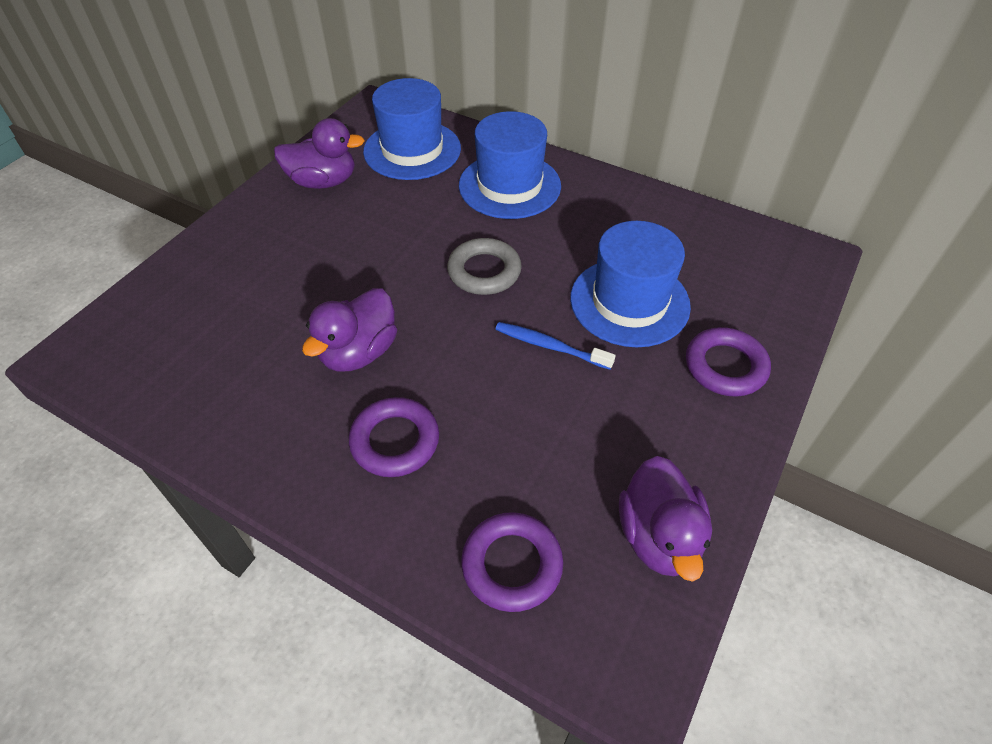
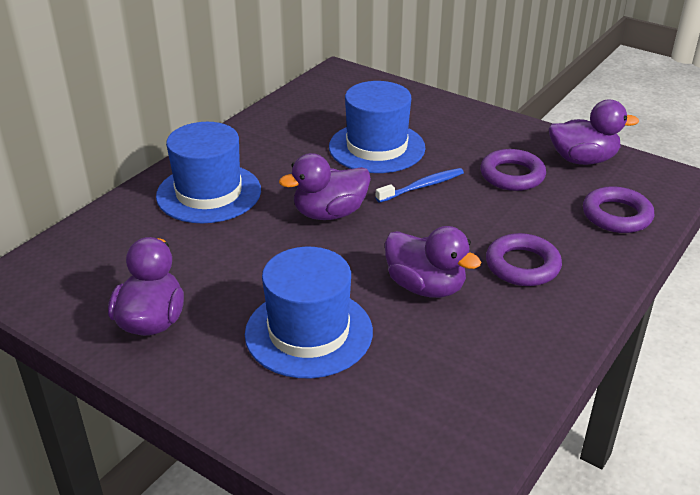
camera: 85 degrees left, 15 degrees down
blue hat [363,78,461,180] -> blue hat moved to [245,247,373,378]
grey ring [447,238,522,295] -> purple duck [279,153,371,220]
blue toothbrush [495,322,616,370] -> blue toothbrush turned 150 degrees counterclockwise [375,168,464,203]
purple ring [686,327,771,397] -> purple ring moved to [480,149,546,191]

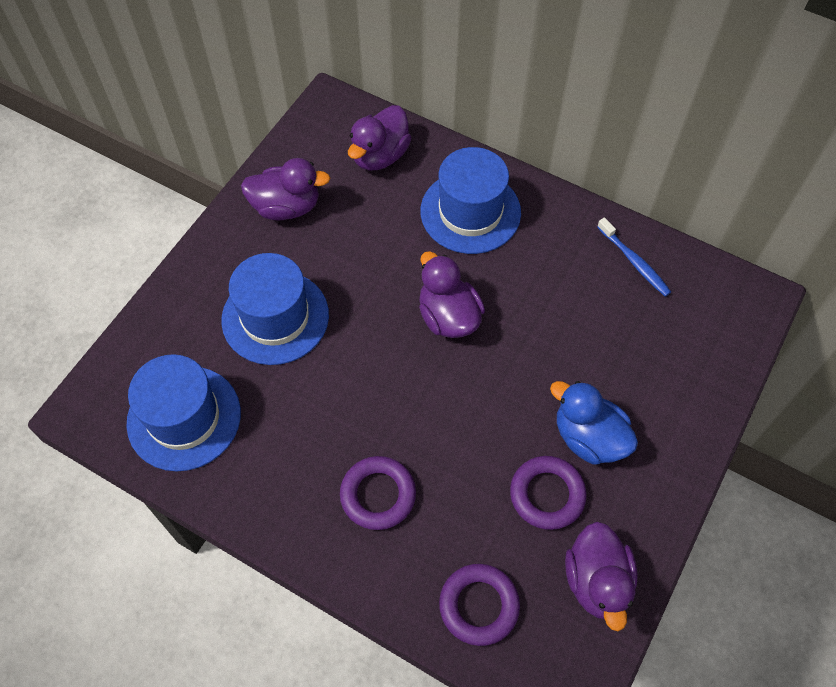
camera: 85 degrees right, 25 degrees up
blue hat [329,81,425,173] -> blue hat moved to [126,354,241,471]
blue toothbrush [375,168,464,203] -> blue toothbrush moved to [597,217,671,297]
purple duck [385,226,481,298] -> purple duck moved to [348,105,412,170]
none -> blue duck [550,381,638,465]

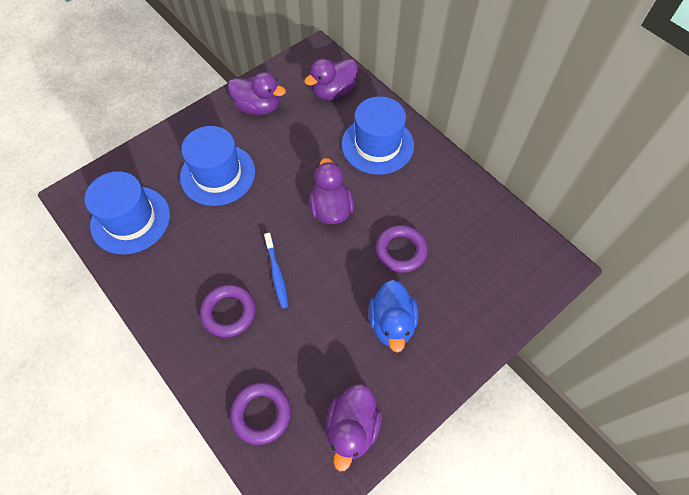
camera: 20 degrees right, 0 degrees up
purple ring [510,456,587,530] -> purple ring moved to [376,225,428,273]
blue duck [550,381,638,465] -> blue duck turned 150 degrees counterclockwise [369,280,418,353]
blue toothbrush [597,217,671,297] -> blue toothbrush moved to [264,233,289,309]

